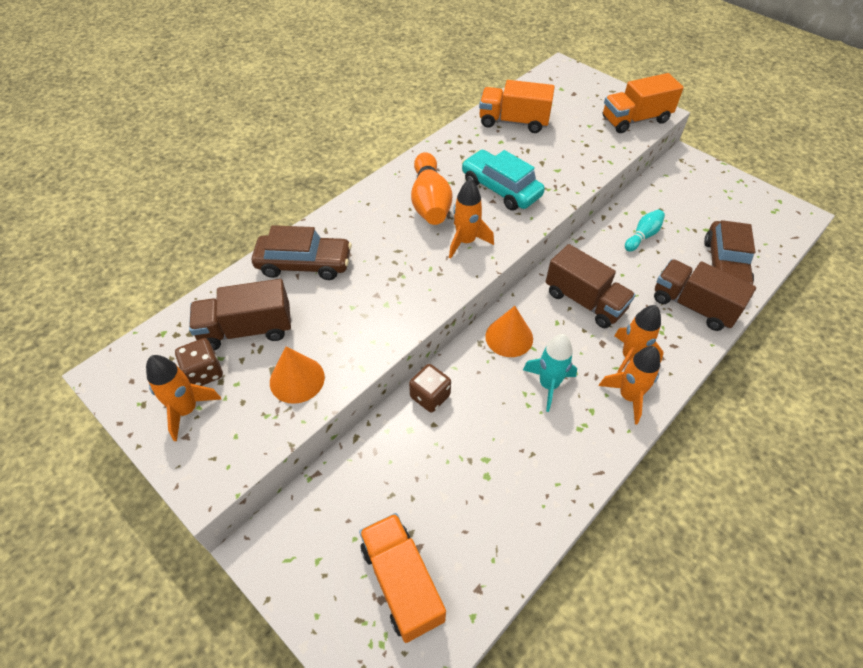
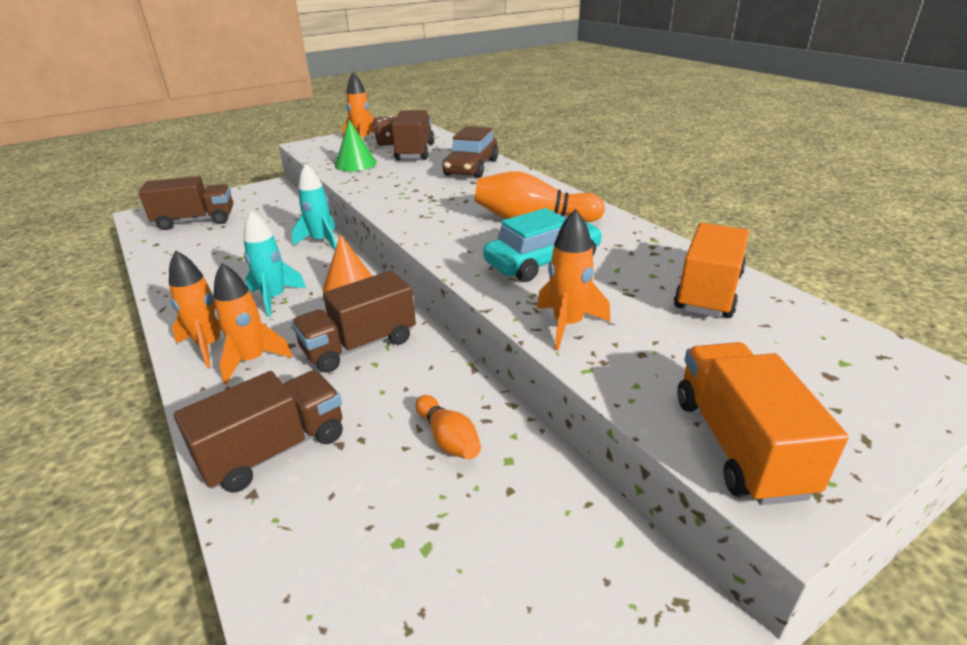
camera: 105 degrees right, 20 degrees down
orange cone [270,346,325,404] -> green cone [335,120,377,171]
orange truck [359,513,446,643] -> brown truck [138,176,233,230]
brown dice [409,364,451,412] -> turquoise rocket [292,163,337,249]
orange rocket [449,179,494,259] -> orange rocket moved to [537,209,610,350]
turquoise bowling pin [625,209,665,252] -> orange bowling pin [415,395,481,460]
brown car [704,220,755,285] -> none

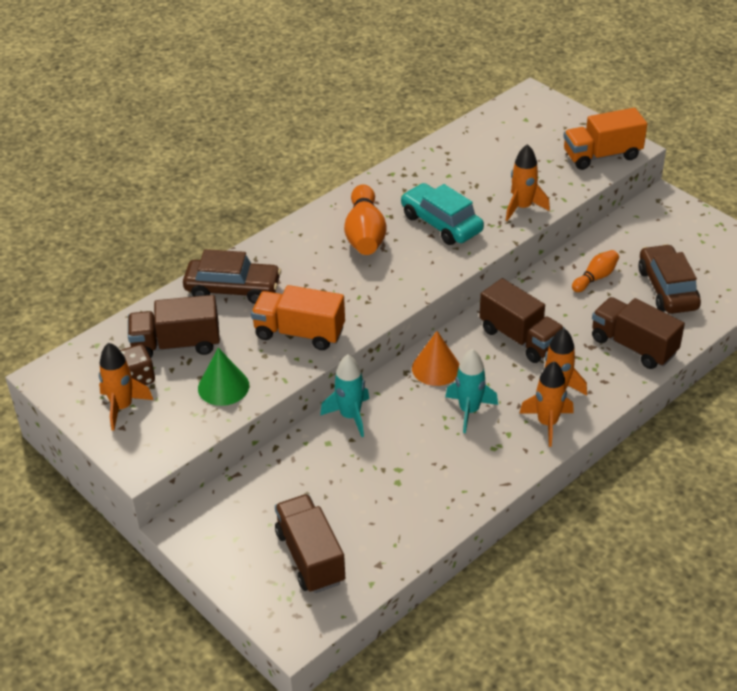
camera: 100 degrees left, 10 degrees up
orange truck [674,223,749,318] -> orange truck moved to [251,285,345,350]
none -> brown car [638,244,701,314]

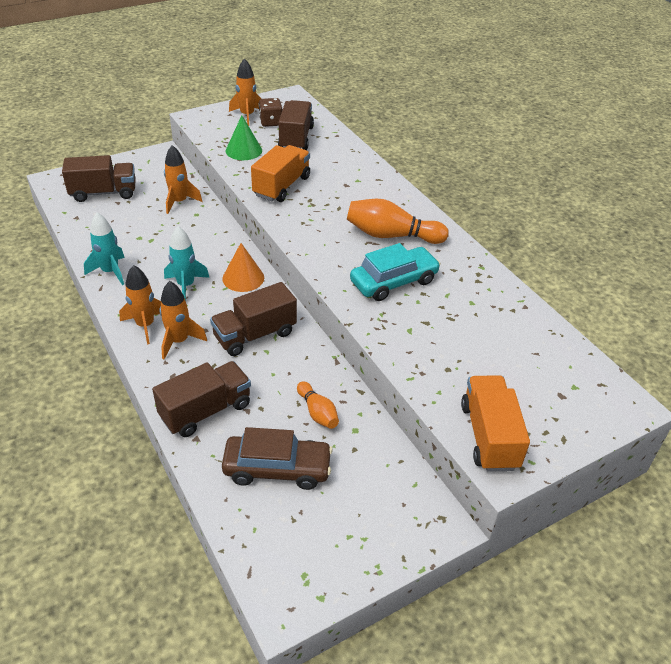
camera: 100 degrees right, 0 degrees up
brown car [183,249,281,304] -> none
turquoise rocket [320,354,369,437] -> turquoise rocket moved to [84,212,125,285]
orange rocket [505,144,550,221] -> orange rocket moved to [164,145,202,214]

